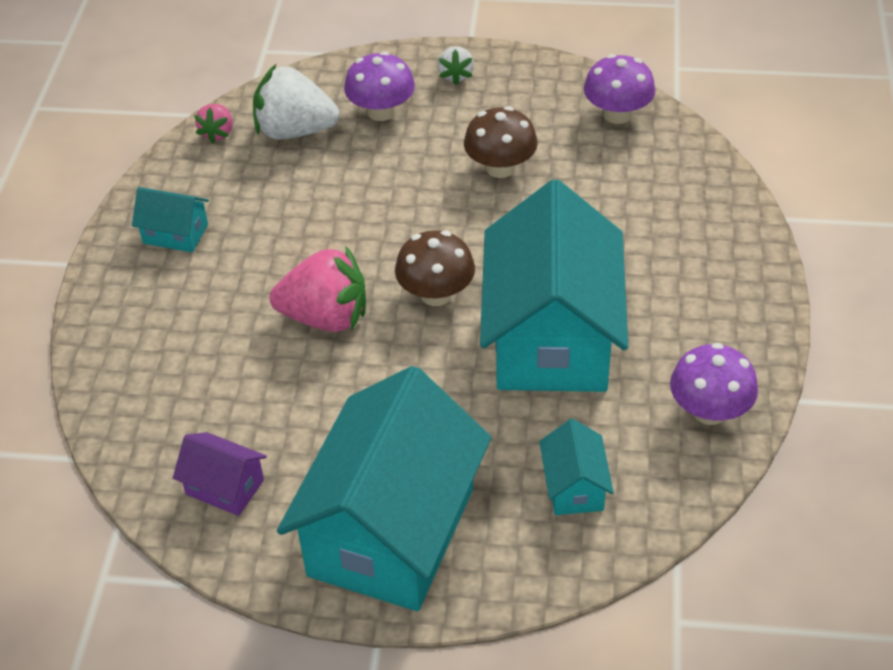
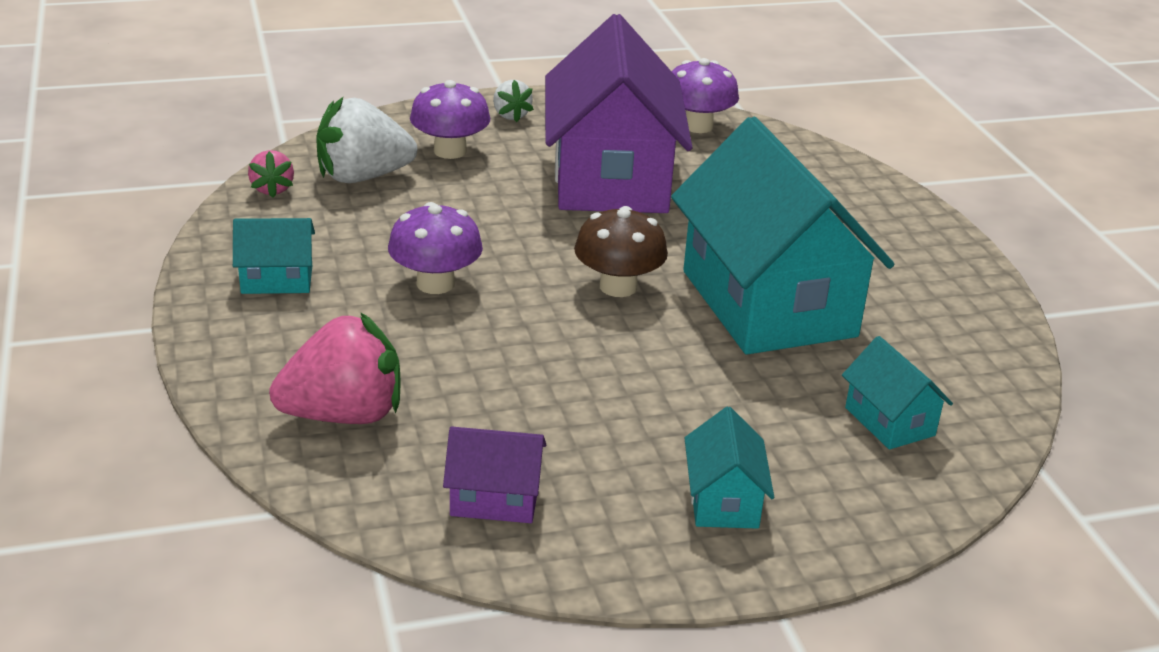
camera: 25 degrees left, 15 degrees down
pink strawberry [270,245,366,332] -> pink strawberry moved to [269,312,401,424]
turquoise house [277,366,491,611] -> turquoise house [685,407,774,529], size x0.42
brown mushroom [464,106,538,178] -> purple house [545,14,693,213]
purple mushroom [670,343,758,425] -> purple mushroom moved to [388,202,483,294]

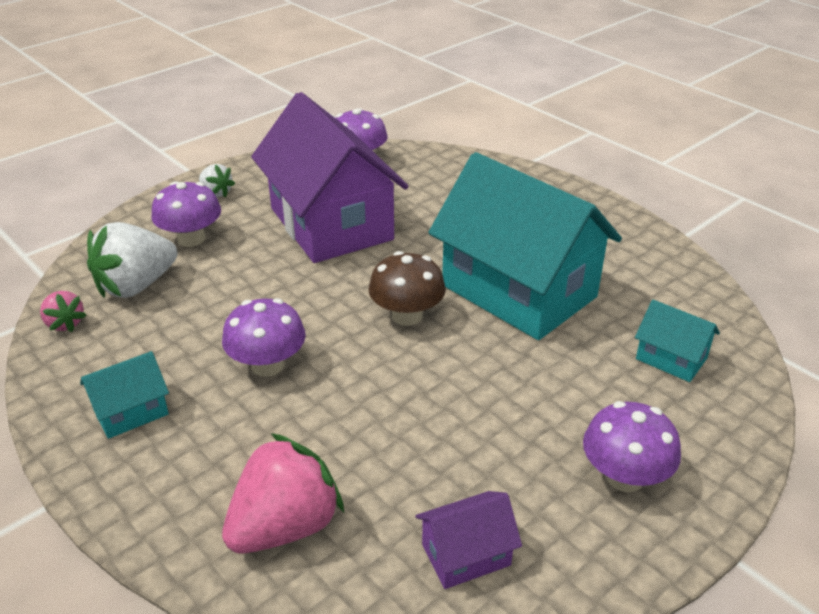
camera: 25 degrees left, 5 degrees up
turquoise house [685,407,774,529] -> purple mushroom [583,401,681,492]

